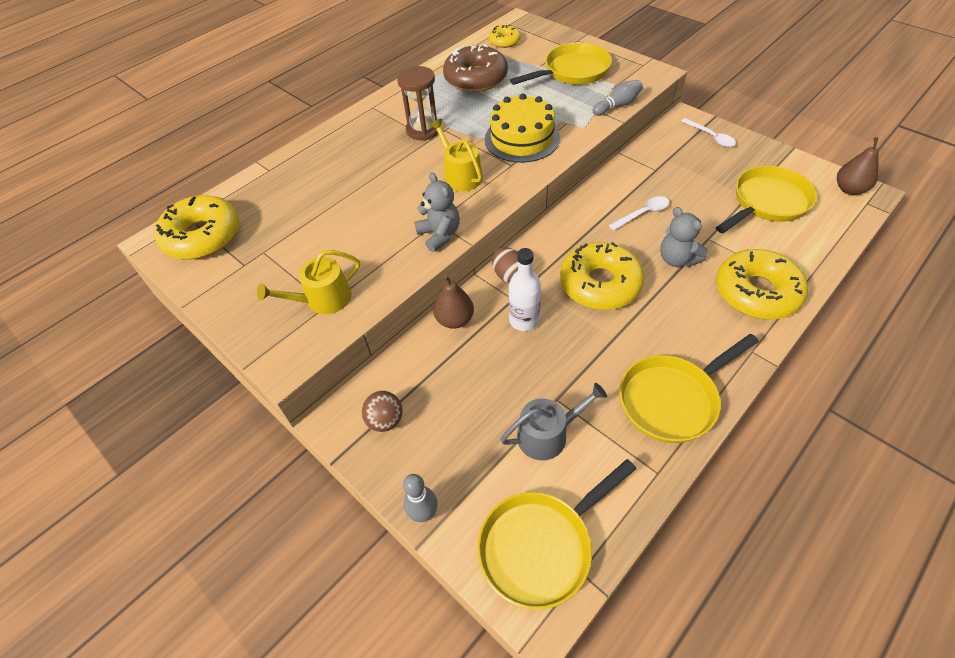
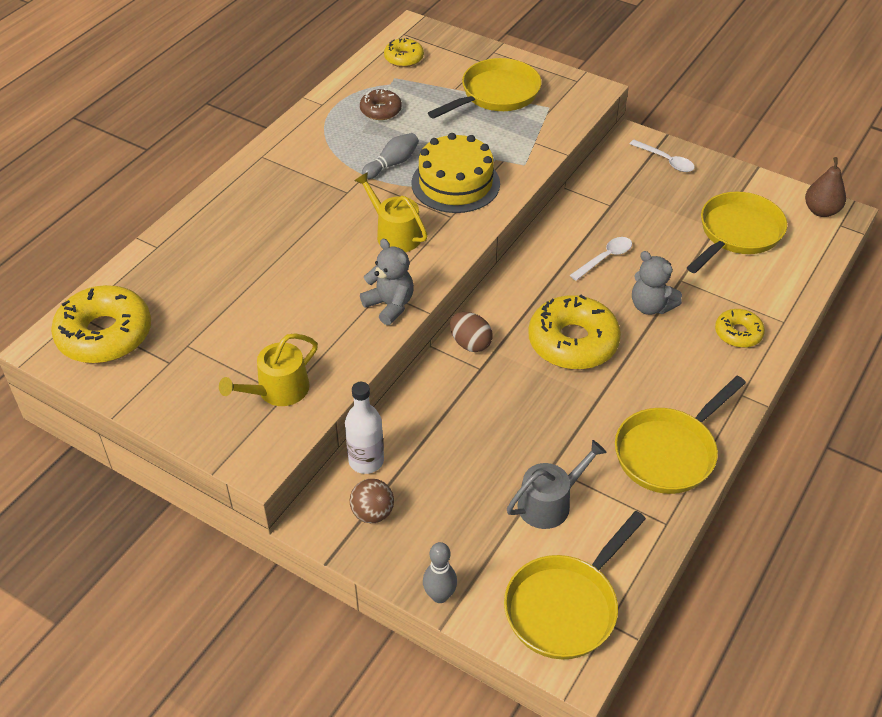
camera: 15 degrees left, 5 degrees down
brown hourglass [397,66,438,140] -> none
brown pear [433,275,474,329] -> none
brown donut [443,44,508,92] -> brown donut [360,89,402,120], size x0.53
white bottle [509,248,541,331] -> white bottle moved to [345,382,384,474]
grey bowling pin [592,80,643,116] -> grey bowling pin moved to [362,133,419,179]
yellow donut [716,249,808,320] -> yellow donut [715,309,765,348], size x0.53

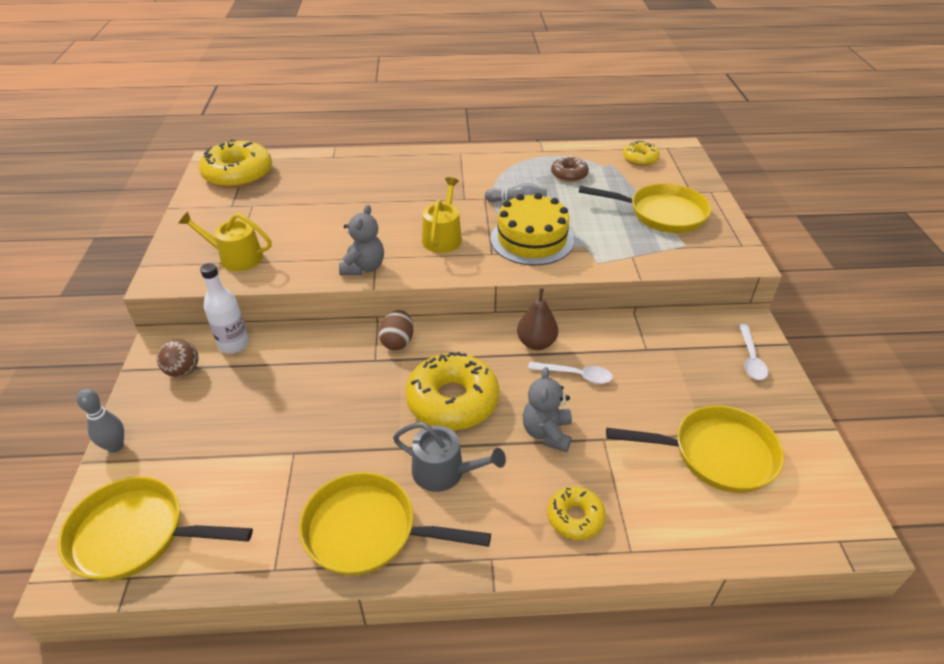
camera: 55 degrees right, 5 degrees down
grey watering can [507,440,607,529] -> grey watering can moved to [393,422,506,492]
brown pear [805,157,846,217] -> brown pear moved to [517,288,558,350]

